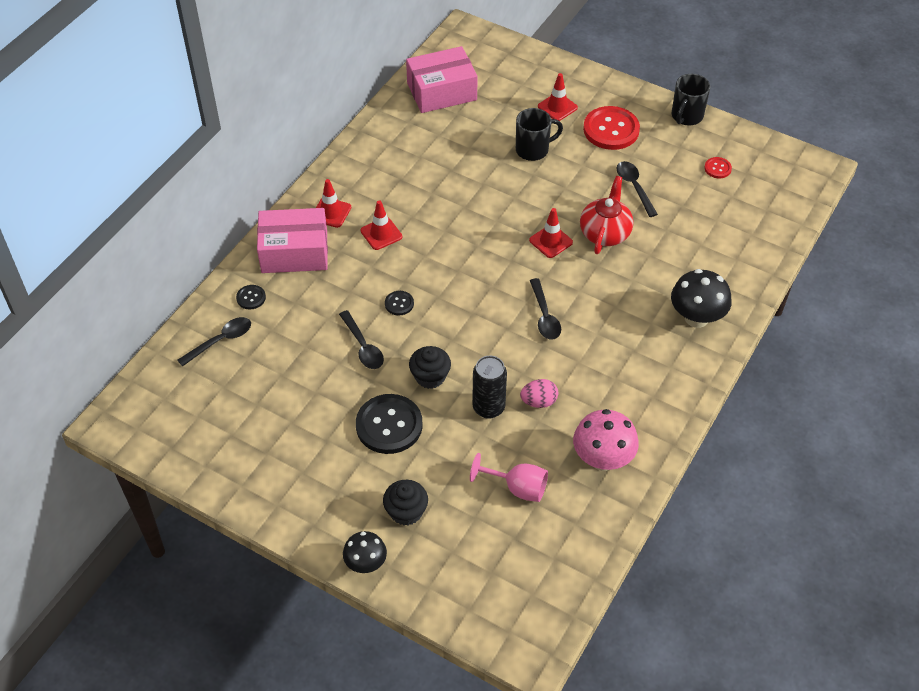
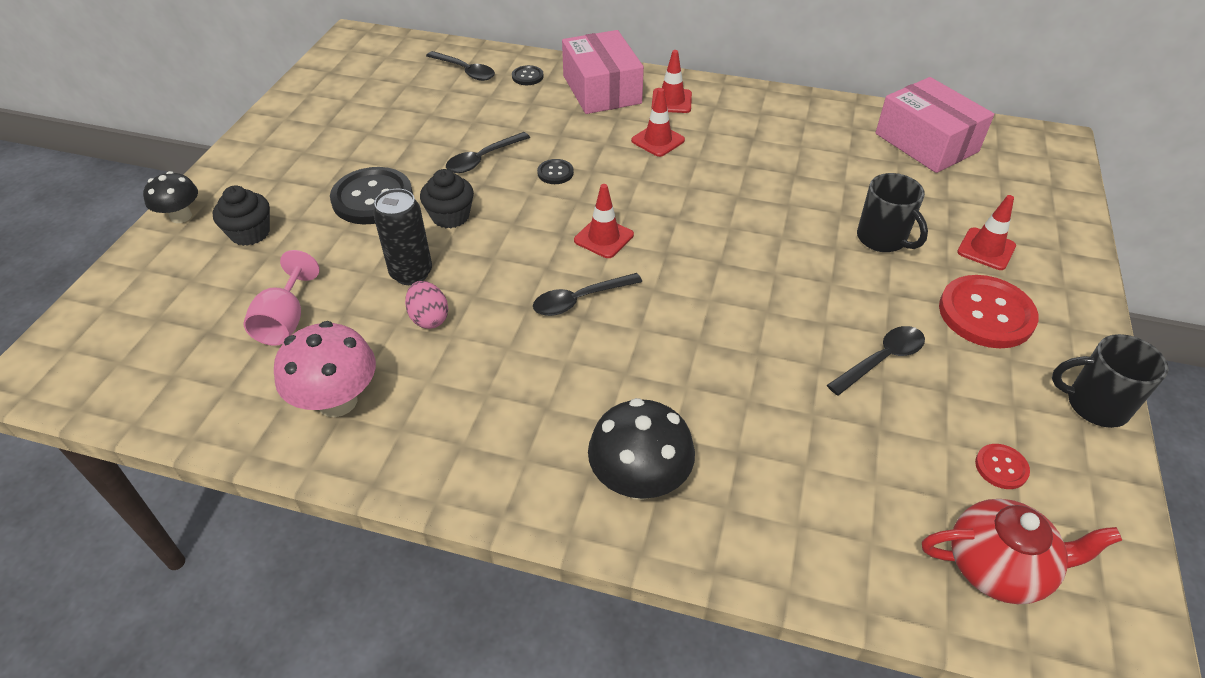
camera: 75 degrees right, 5 degrees down
red traffic cone [529,208,573,258] -> red traffic cone moved to [574,184,634,258]
red teapot [580,176,634,254] -> red teapot moved to [922,499,1122,604]

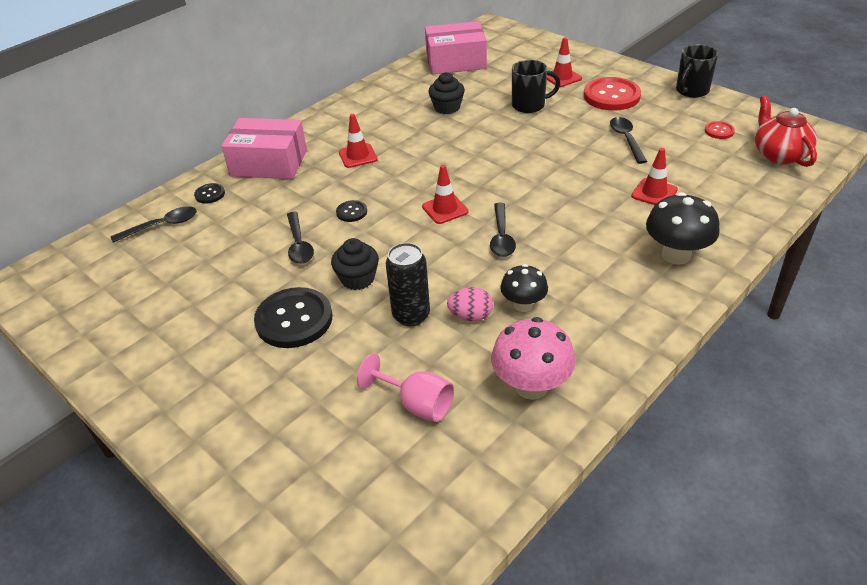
camera: 60 degrees left, 5 degrees down
black mushroom [143,171,198,223] -> black mushroom moved to [500,264,548,312]
black cupcake [213,185,270,246] -> black cupcake moved to [428,72,465,114]
red traffic cone [652,50,692,113] -> red traffic cone moved to [631,148,678,205]
red teapot [922,499,1122,604] -> red teapot turned 45 degrees counterclockwise [755,96,817,167]

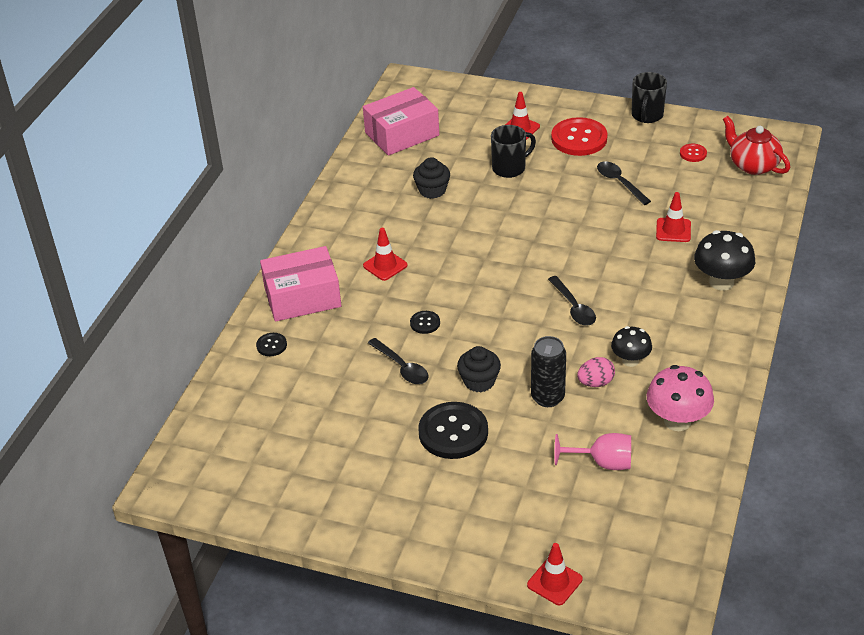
camera: 25 degrees left, 0 degrees up
black spoon [111,206,197,243] -> none
red traffic cone [422,165,469,224] -> red traffic cone moved to [527,543,582,605]

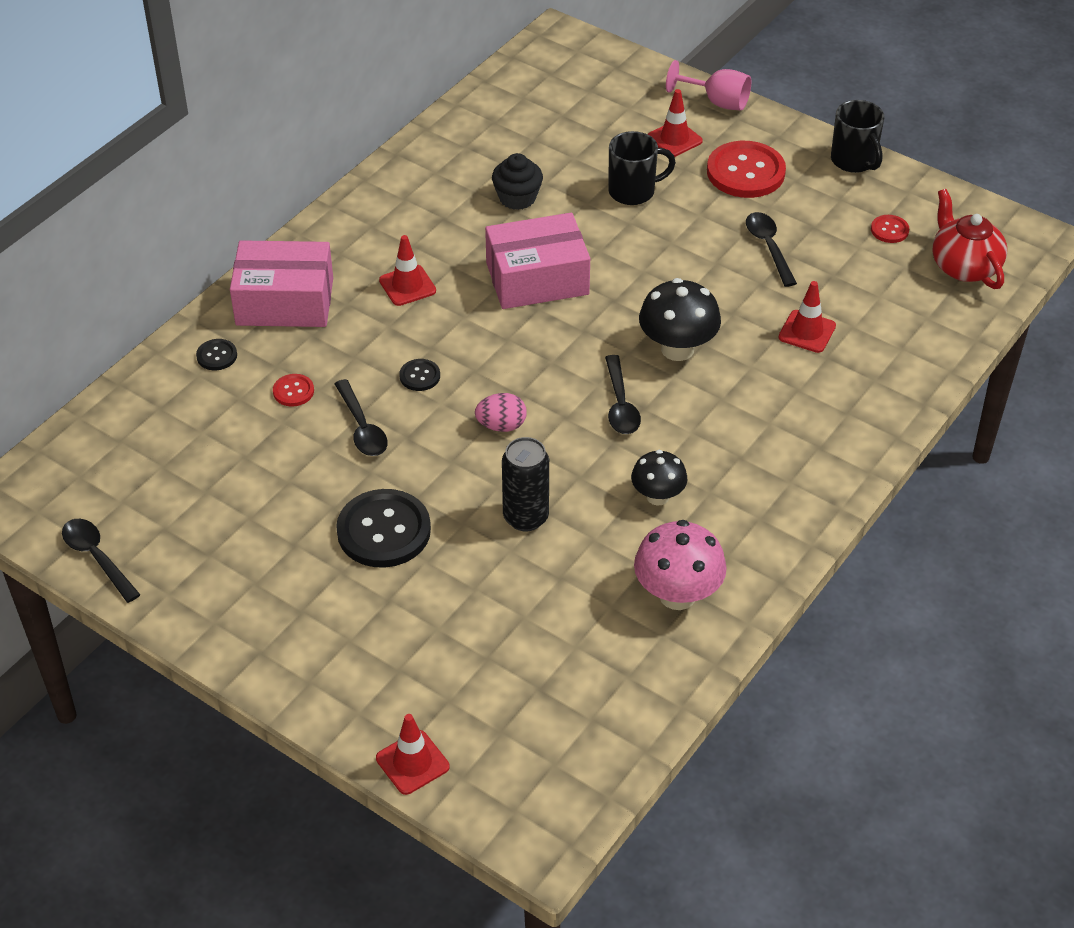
camera: 15 degrees right, 5 degrees up
pink box [363,87,439,156] -> pink box moved to [485,213,590,309]
black cupcake [457,346,501,392] -> none
pink goblet [555,433,631,470] -> pink goblet moved to [666,60,751,111]
pink egg [577,357,615,387] -> pink egg moved to [475,393,527,432]
black mug [631,72,667,123] -> black mug turned 60 degrees counterclockwise [831,100,884,173]
black mushroom [694,230,755,291] -> black mushroom moved to [639,278,721,361]
none -> black spoon [62,519,141,603]
none -> red button [273,374,314,406]

